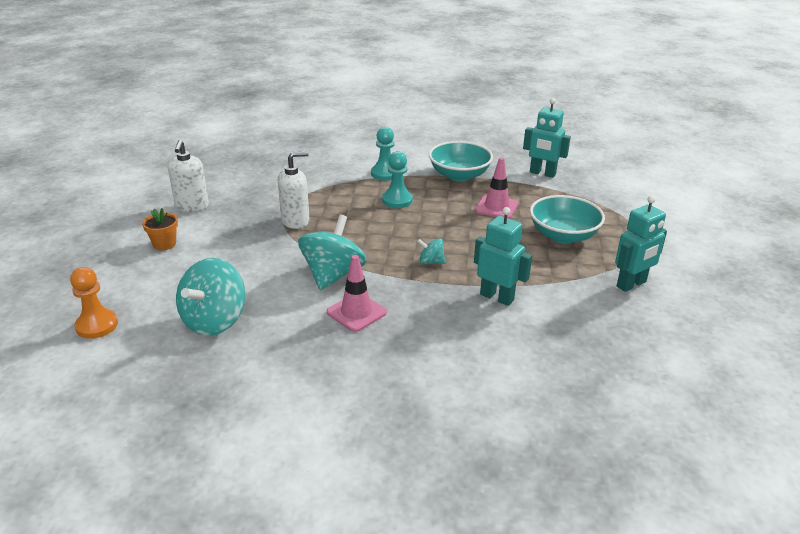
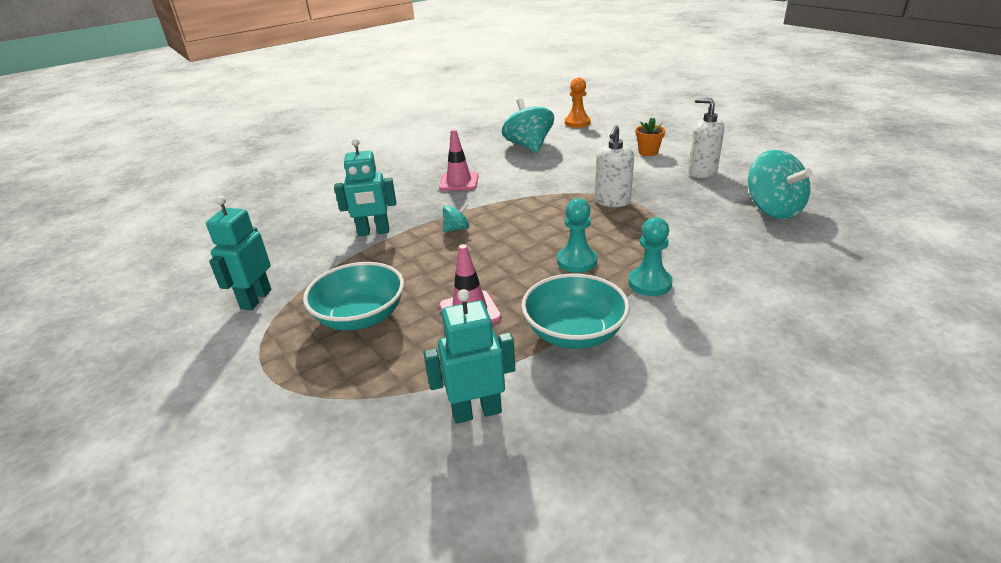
camera: 140 degrees right, 0 degrees up
turquoise spinning top [298,215,367,290] -> turquoise spinning top moved to [748,150,813,219]

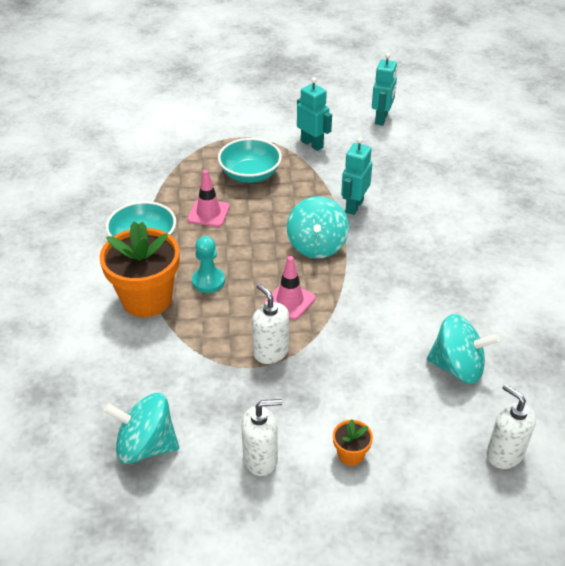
camera: 120 degrees right, 10 degrees up
turquoise robot [424,289,515,424] -> turquoise robot moved to [372,53,397,126]
pink traffic cone [439,129,479,191] -> pink traffic cone moved to [264,256,316,320]
turquoise spinning top [443,203,469,232] -> turquoise spinning top [287,196,349,259], size x2.11
orange pawn [565,78,591,128] -> white soap dispenser [487,384,536,469]
turquoise pawn [628,217,673,296] -> orange flower pot [99,221,180,317]

